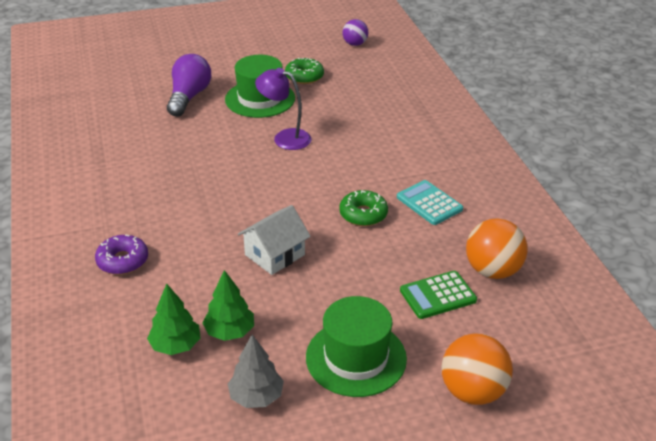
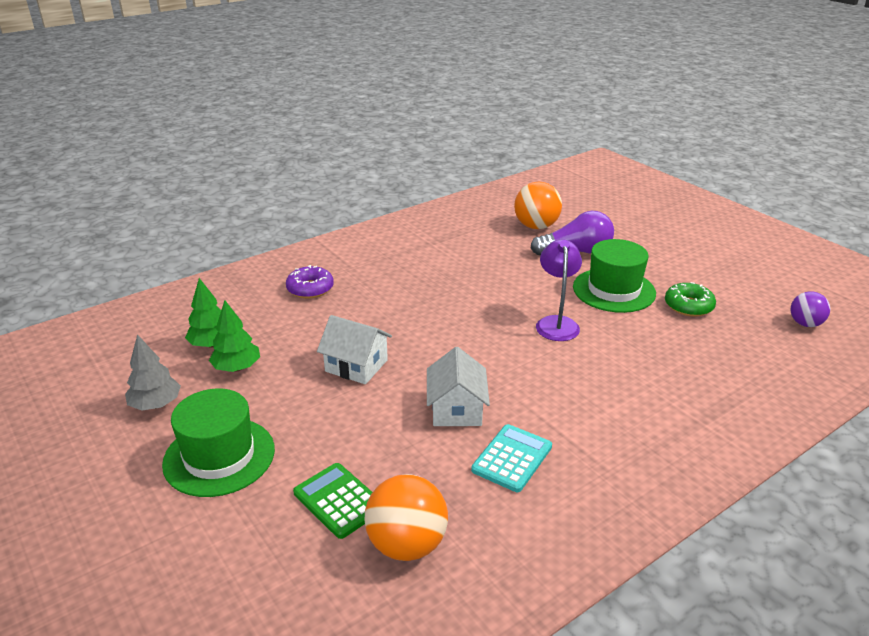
camera: 70 degrees right, 5 degrees down
green donut [339,190,388,226] -> white house [427,347,490,426]
orange ball [441,333,513,405] -> orange ball moved to [514,182,562,229]

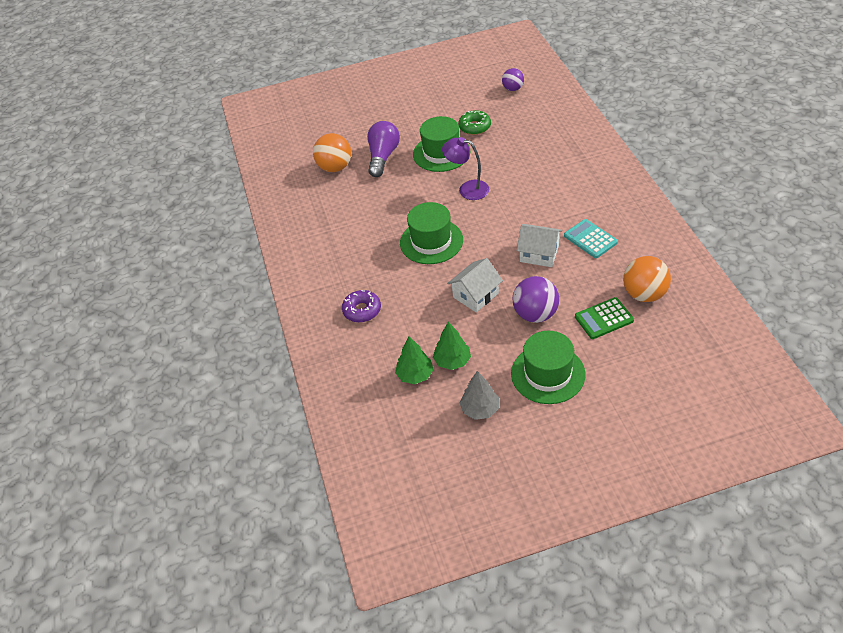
camera: 65 degrees left, 15 degrees up
none -> green hat [400,202,463,264]
none -> purple ball [513,276,559,323]

